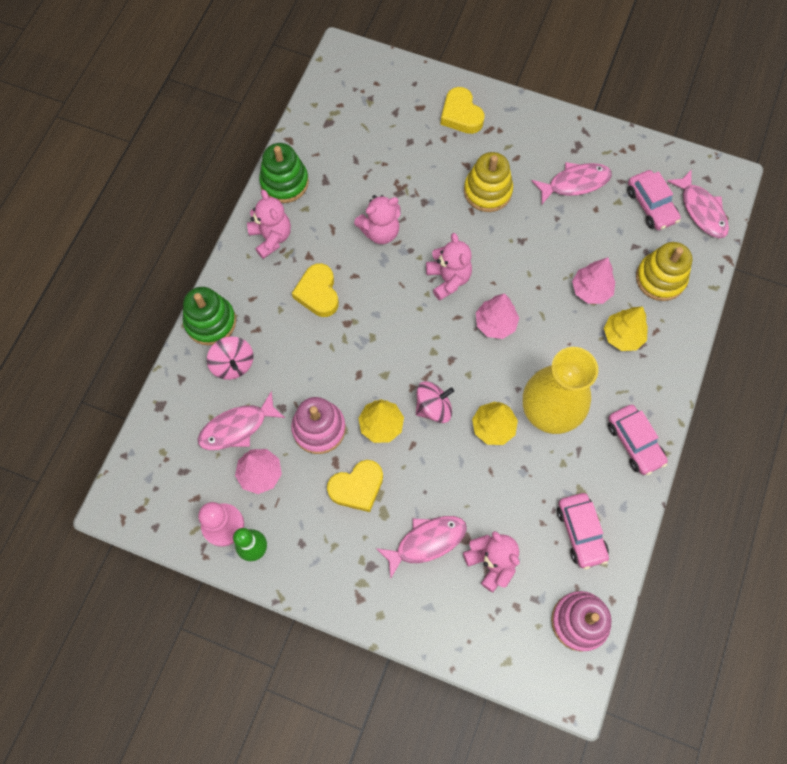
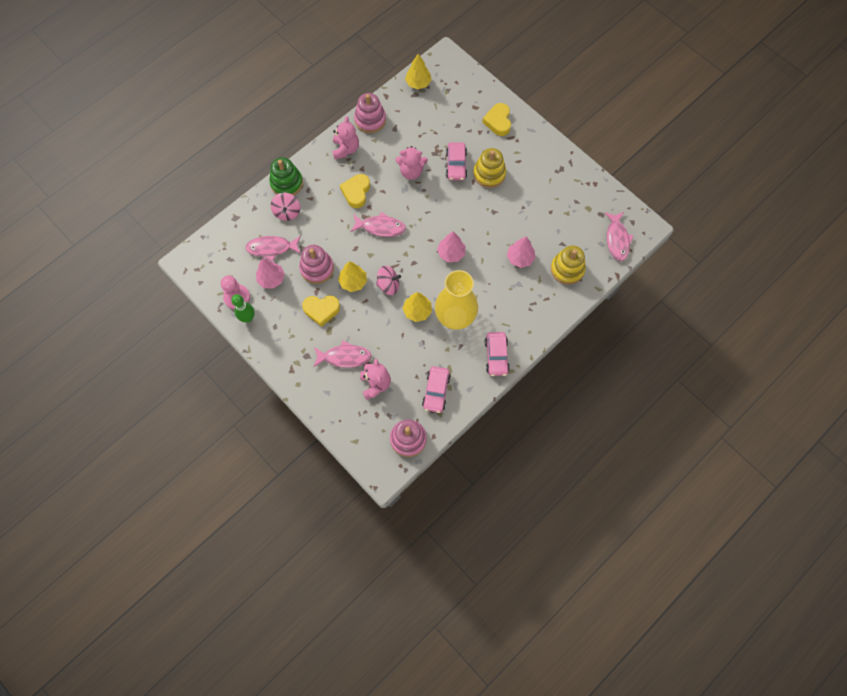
camera: 25 degrees right, 0 degrees up
green stacking toy [259,143,309,203] -> pink stacking toy [354,93,386,133]
pink teddy bear [426,233,472,301] -> none
pink fish [532,162,612,204] -> pink fish moved to [350,212,406,237]
yellow tree [604,306,648,351] -> yellow tree moved to [405,54,431,89]
pink car [627,170,681,230] -> pink car moved to [446,142,467,181]

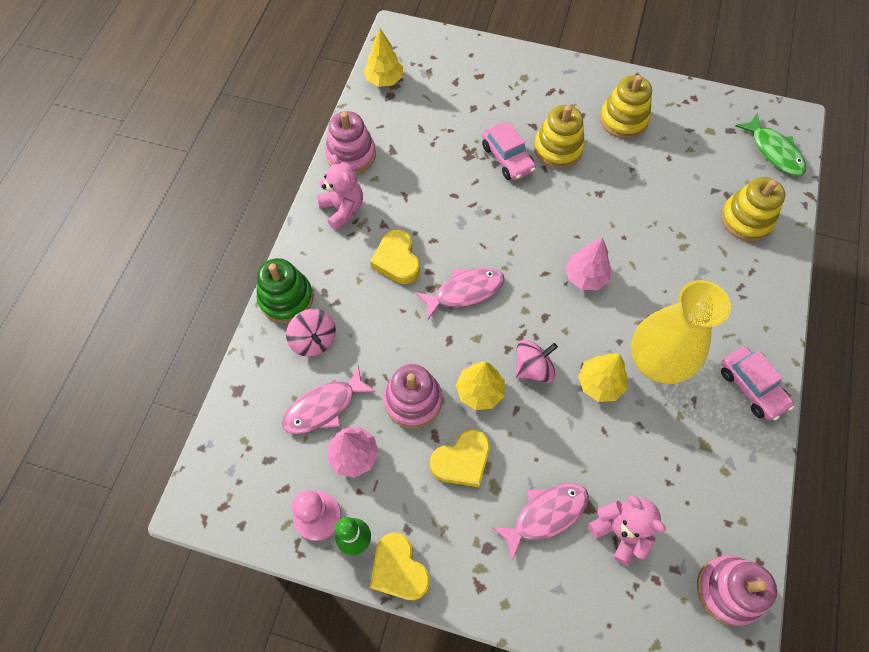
camera: 30 degrees left, 5 degrees down
pink teddy bear [395,146,428,180] -> none
pink car [422,366,451,413] -> none
yellow heart [482,103,511,136] -> yellow heart moved to [370,533,430,600]
pink tree [507,237,535,268] -> none
pink fish [604,212,634,261] -> green fish [735,113,806,176]
none -> yellow stacking toy [600,75,652,139]

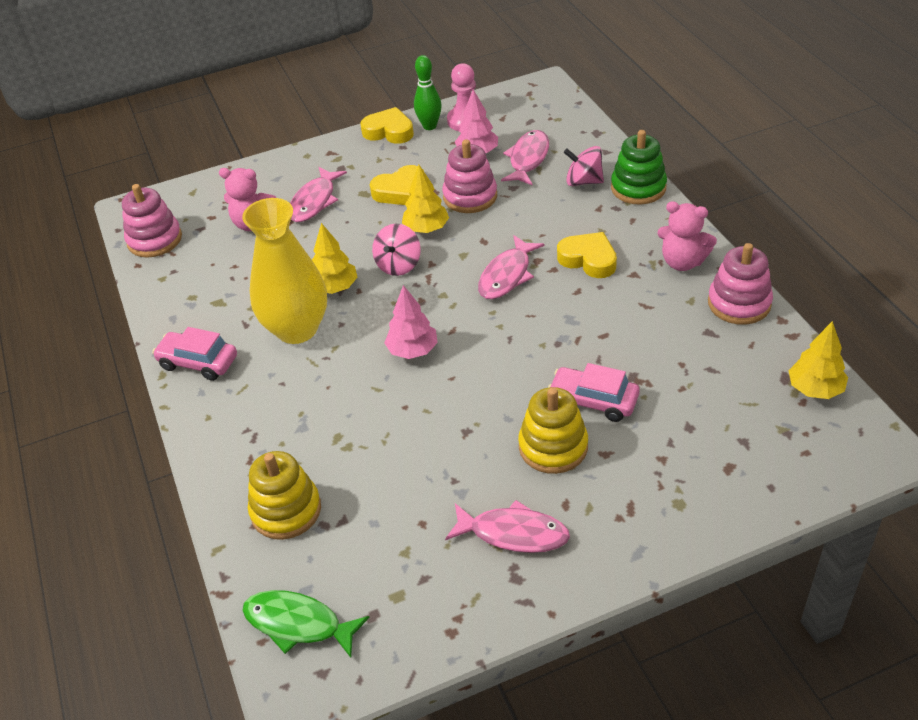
camera: 145 degrees right, 20 degrees down
yellow heart [430,429,490,487] -> yellow heart turned 135 degrees counterclockwise [370,165,424,205]
yellow stacking toy [600,75,652,139] -> pink fish [445,500,570,553]

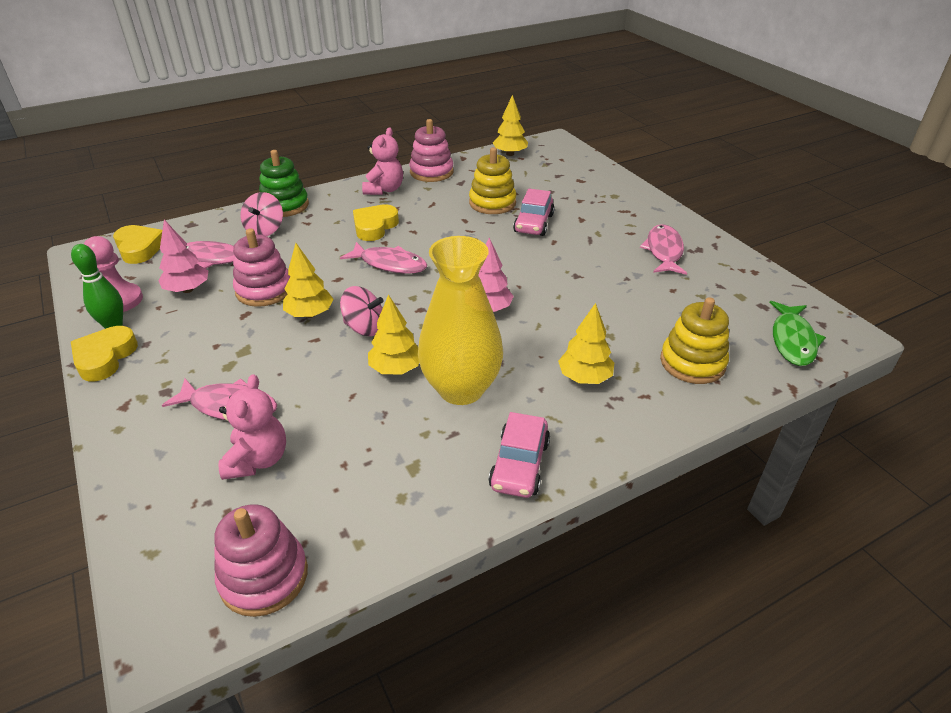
camera: 100 degrees left, 5 degrees down
yellow heart [370,165,424,205] -> yellow heart moved to [113,225,162,264]
yellow stacking toy [518,387,588,474] -> yellow stacking toy moved to [469,147,516,214]
none -> yellow tree [558,303,614,384]

